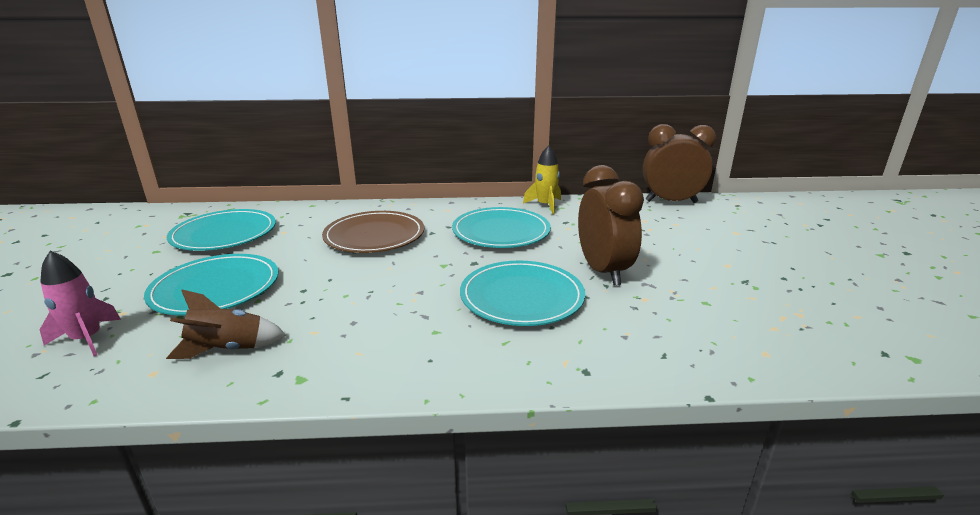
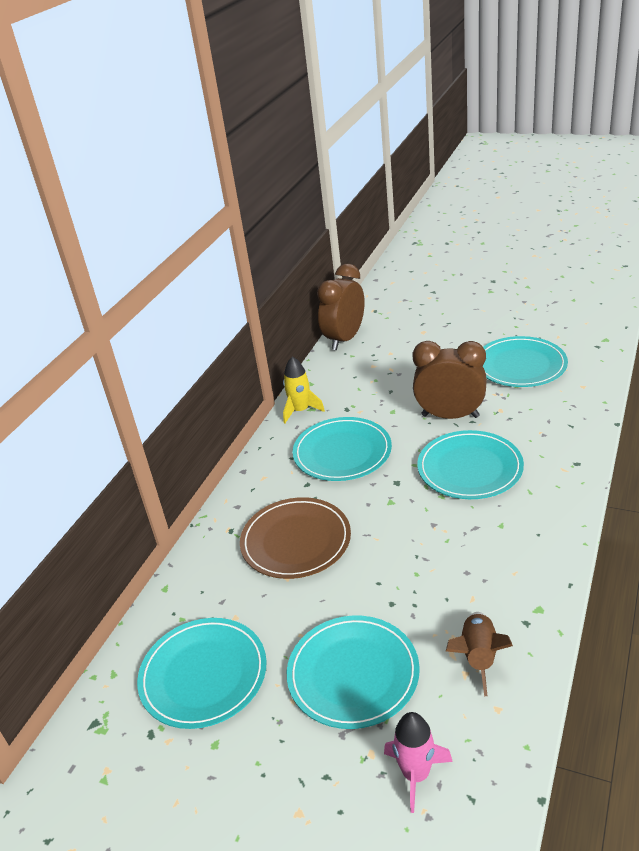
camera: 60 degrees left, 10 degrees up
none -> turquoise plate [483,336,568,387]

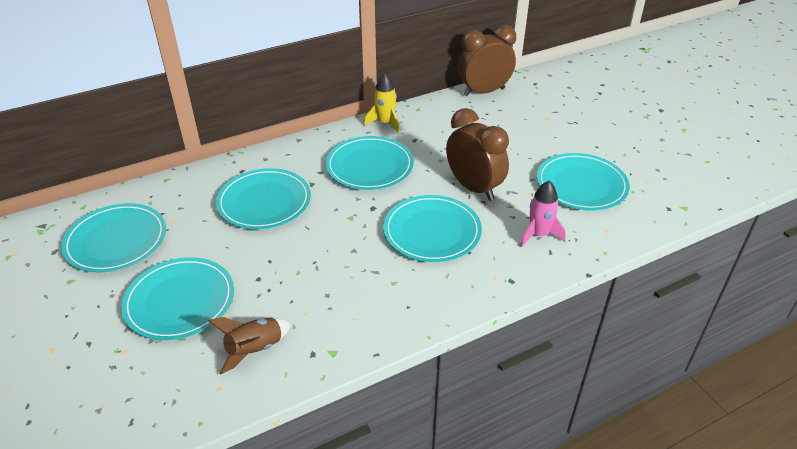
camera: 35 degrees right, 5 degrees up
brown plate [240,497,351,579] -> turquoise plate [216,168,311,229]
pink rocket [384,712,453,813] -> pink rocket moved to [520,181,566,247]

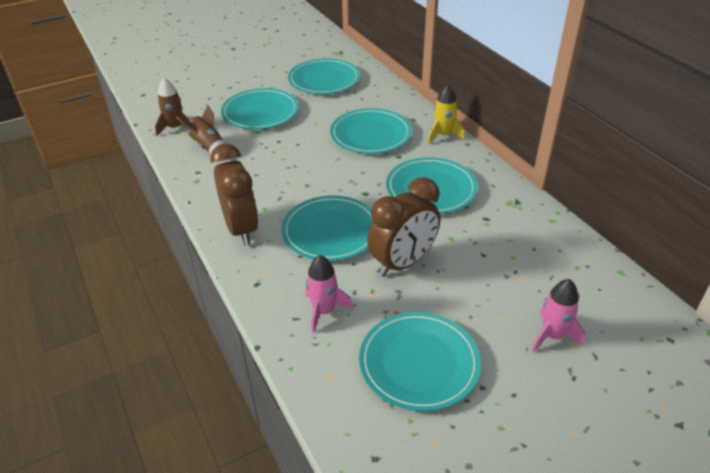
camera: 90 degrees right, 0 degrees up
yellow rocket [364,73,400,133] -> yellow rocket moved to [428,84,465,144]
brown clock [458,25,516,96] -> brown clock moved to [210,144,259,246]
none -> brown rocket [155,78,190,136]
none -> pink rocket [531,279,586,352]

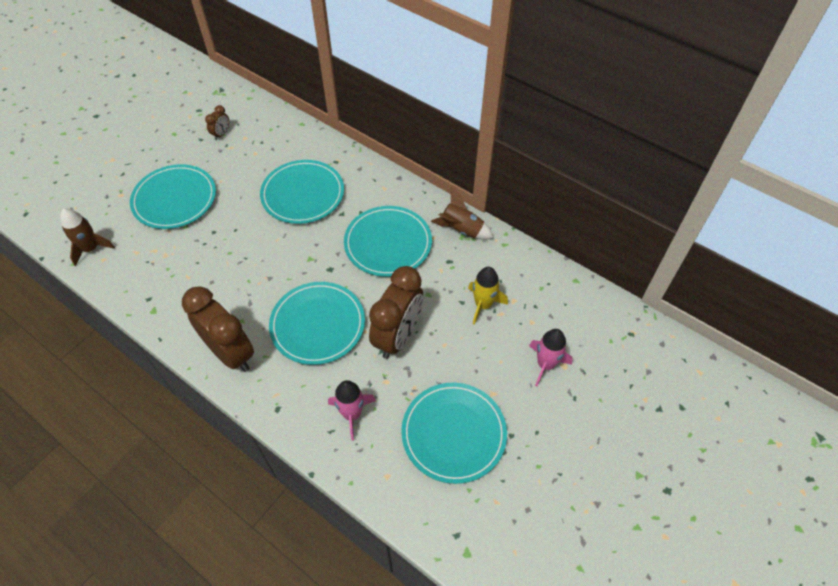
camera: 25 degrees left, 15 degrees up
brown rocket [176,105,225,154] -> brown rocket moved to [431,187,494,240]
turquoise plate [288,58,360,94] -> brown clock [205,105,229,140]
yellow rocket [428,84,465,144] -> yellow rocket moved to [468,267,508,325]

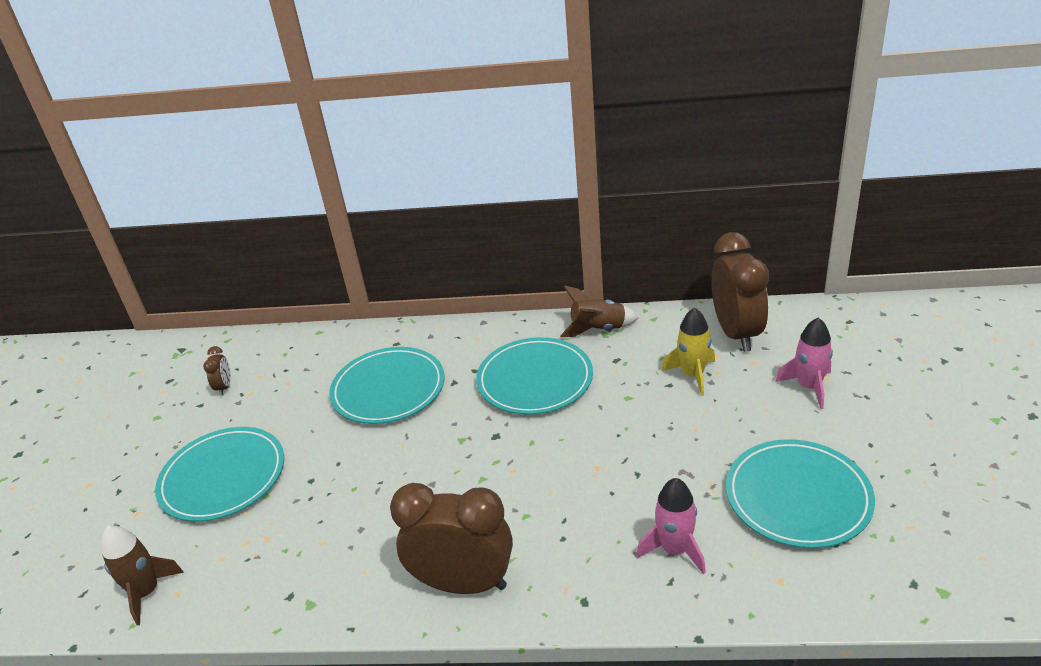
camera: 30 degrees left, 20 degrees down
turquoise plate [269,282,365,365] -> none
brown clock [369,266,423,359] -> brown clock moved to [712,232,769,352]

